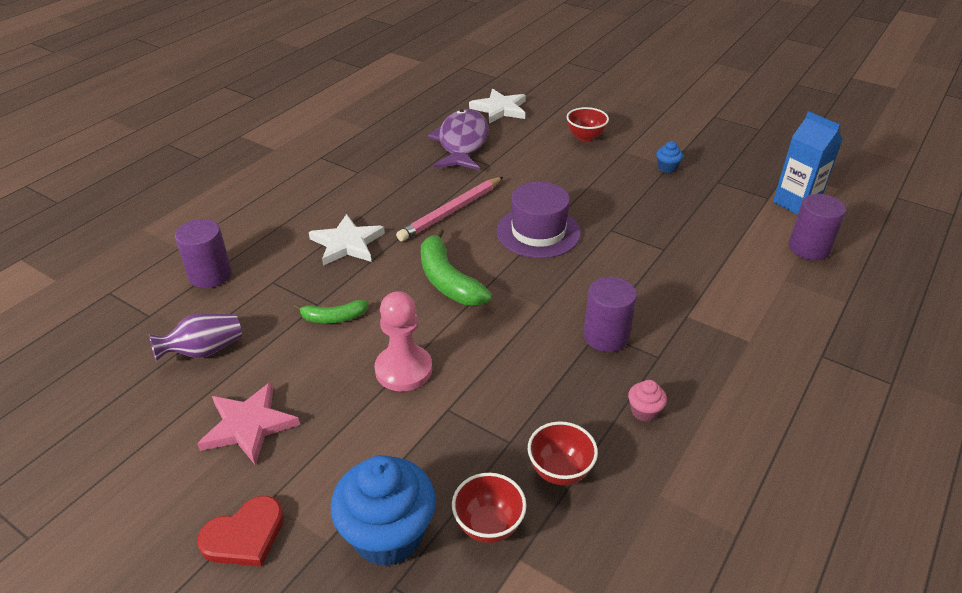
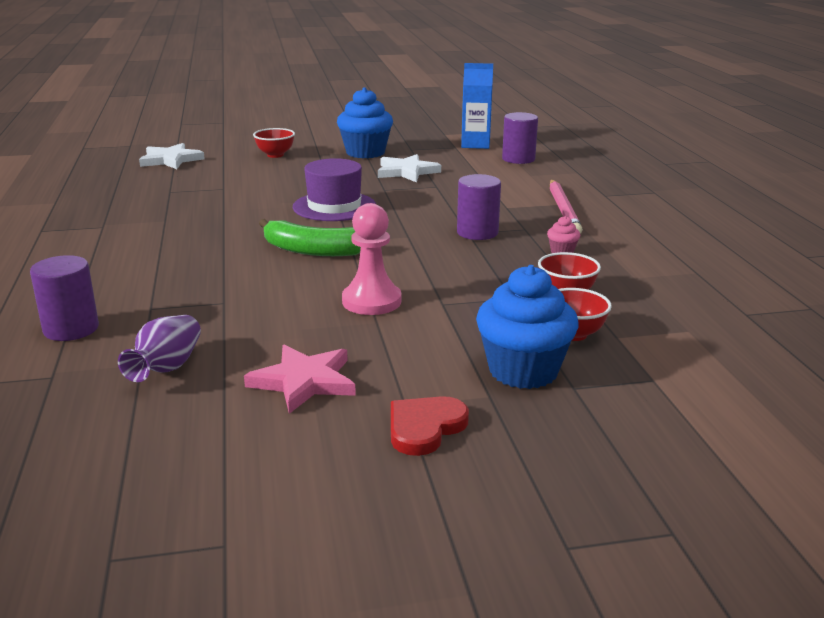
camera: 45 degrees left, 15 degrees down
red heart [197,496,284,567] -> red heart turned 150 degrees counterclockwise [391,396,469,456]
green banana [293,300,369,323] -> none
white star [309,214,385,266] -> white star moved to [378,154,441,182]
pink pencil [396,177,503,242] -> pink pencil moved to [549,180,583,234]
purple fish [427,109,488,170] -> none
blue cupcake [656,141,683,173] -> blue cupcake [337,87,393,158], size x2.30

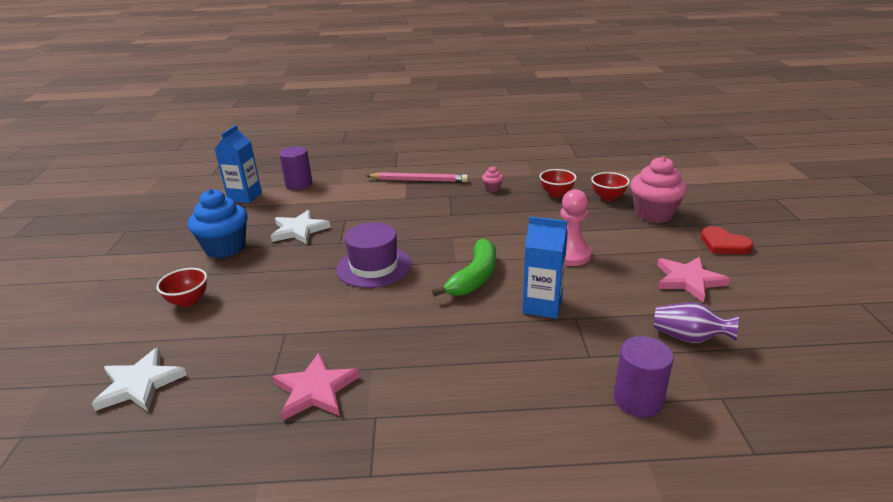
camera: 80 degrees left, 5 degrees up
purple cylinder [457,174,501,240] -> none
blue cupcake [476,265,578,389] -> pink cupcake [630,156,687,223]
none -> pink star [272,353,360,420]
none -> blue carton [522,216,568,319]

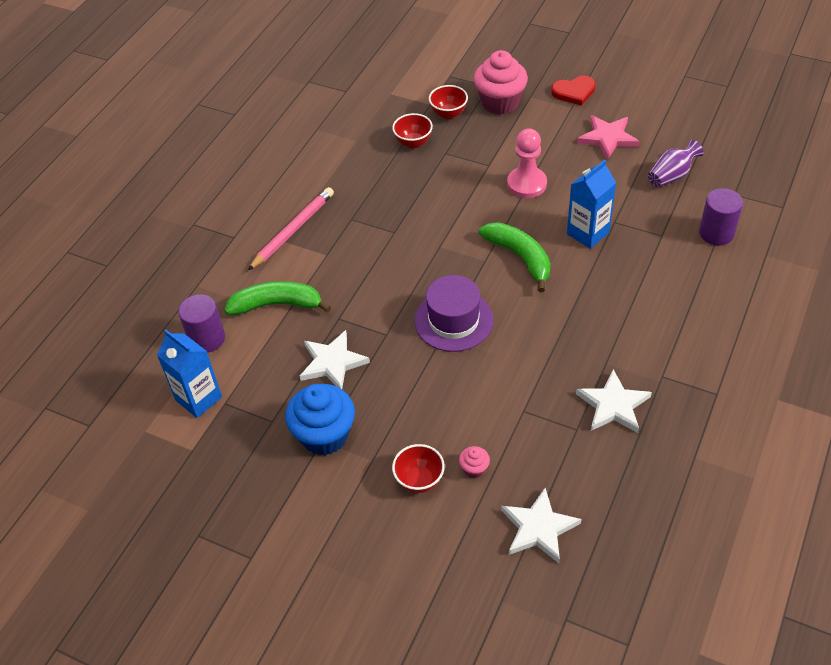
camera: 60 degrees left, 20 degrees up
pink star [272,353,360,420] -> white star [576,369,652,433]
pink cupcake [482,166,503,192] -> pink cupcake moved to [459,446,490,478]
none -> green banana [224,281,331,315]

